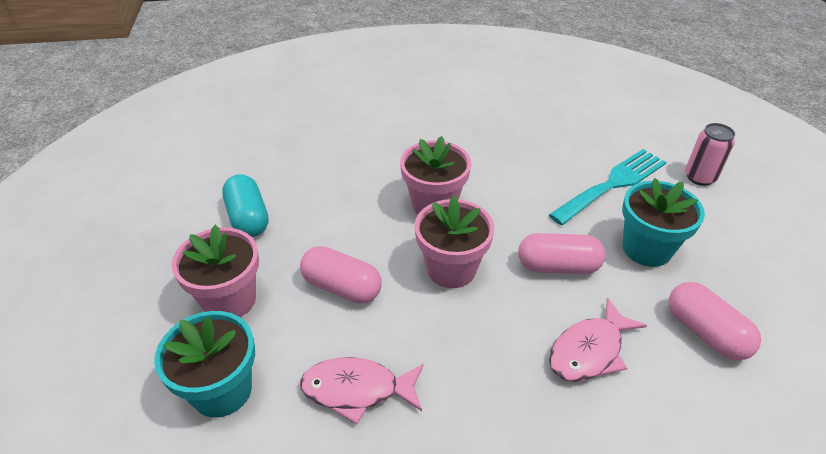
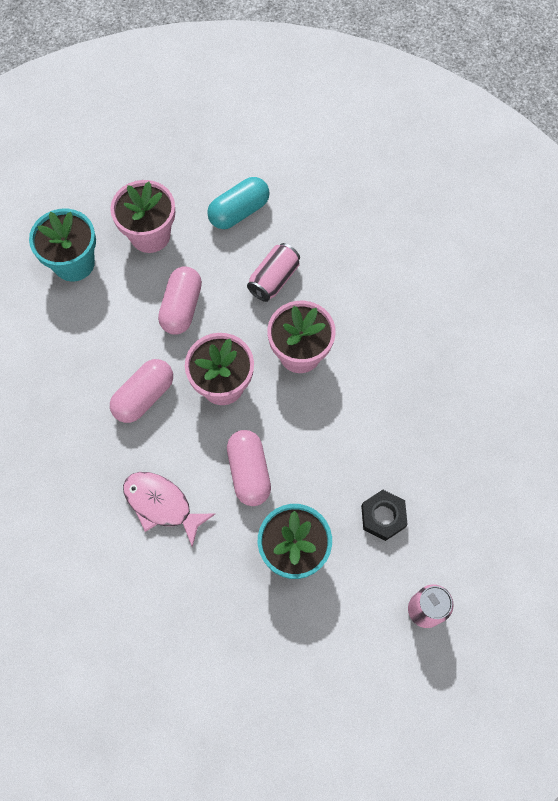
camera: 75 degrees right, 25 degrees up
pink fish [300,357,424,424] -> none
turquoise fork [549,149,666,225] -> black nut [361,490,408,541]
pink capsule [669,282,761,360] -> pink capsule moved to [110,359,173,423]
none -> pink can [247,243,300,302]

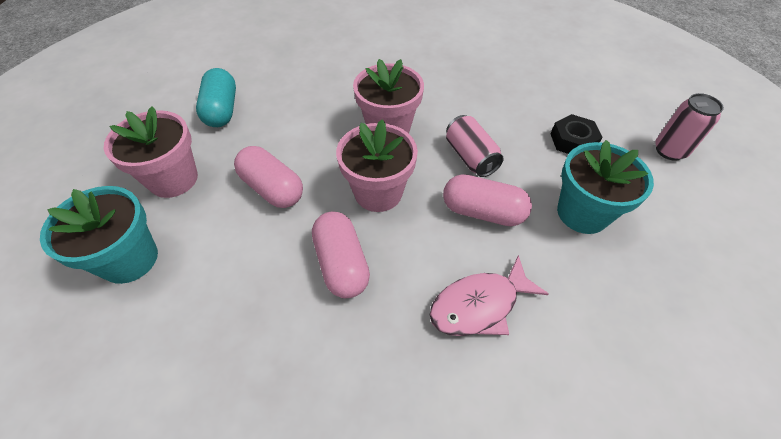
camera: 60 degrees left, 15 degrees down
pink can [247,243,300,302] -> pink can moved to [446,115,504,177]

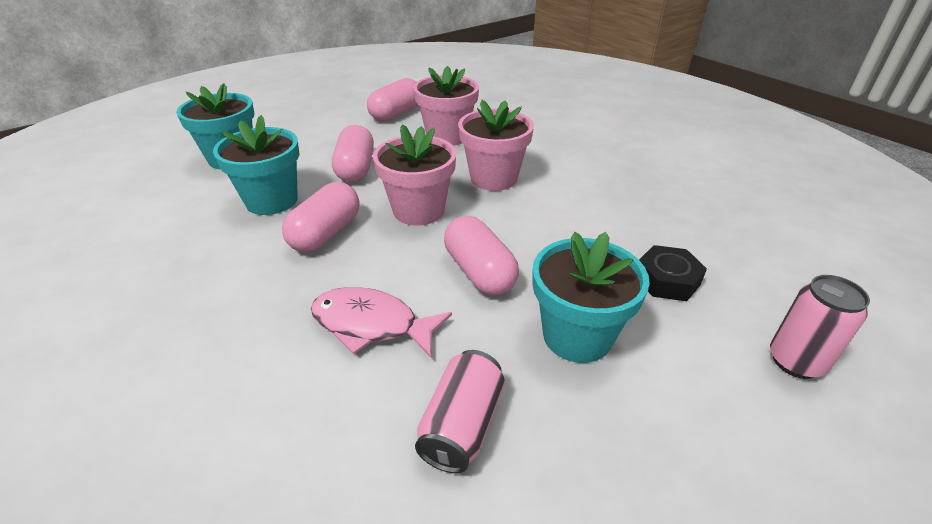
camera: 45 degrees right, 15 degrees down
pink flower pot [104,106,198,198] -> pink flower pot moved to [413,66,479,146]
turquoise capsule [196,68,236,127] -> pink capsule [367,78,418,121]
pink can [446,115,504,177] -> pink can moved to [415,350,505,473]
none -> turquoise flower pot [213,115,300,215]

